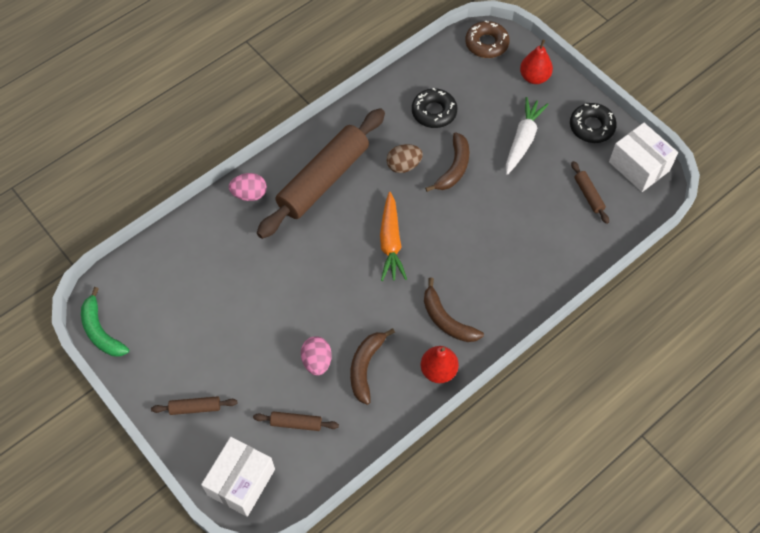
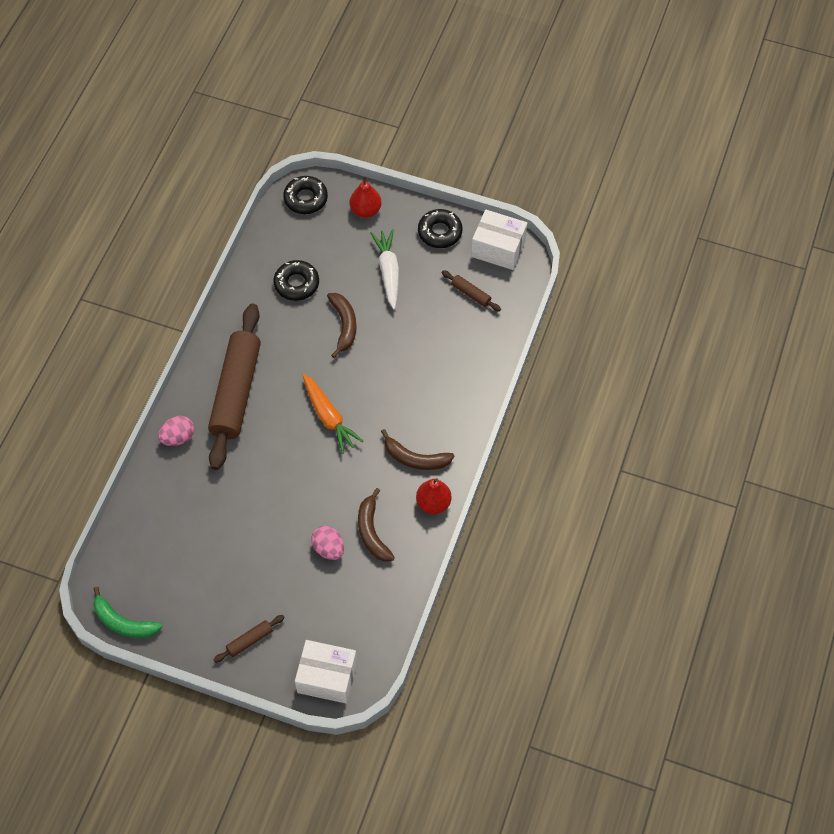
camera: 30 degrees left, 0 degrees up
white box [201,437,275,517] -> white box turned 75 degrees counterclockwise [295,640,357,704]
brown rolling pin [253,411,339,431] -> none
brown egg [386,144,423,173] -> none
brown donut [465,20,510,58] -> black donut [283,176,328,214]

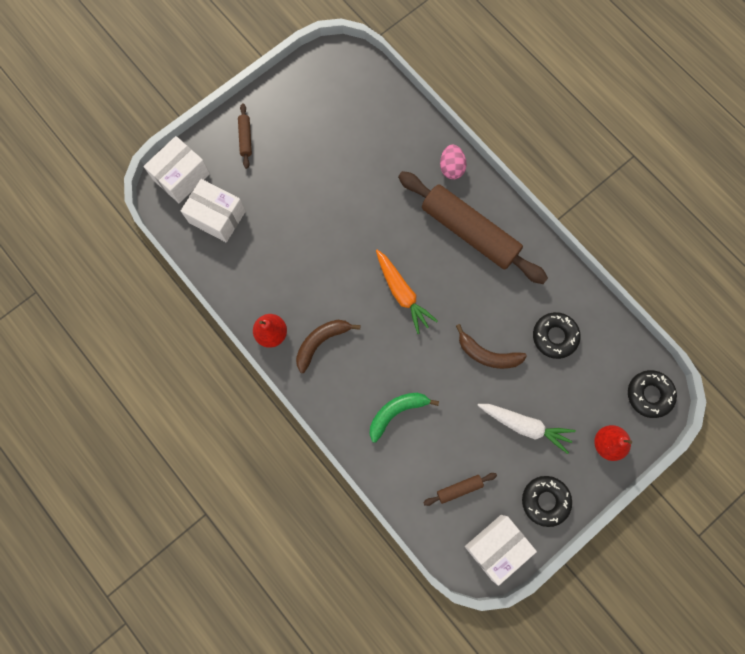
camera: 120 degrees right, 15 degrees up
green banana [93,587,163,638] -> green banana moved to [370,393,439,443]
orange carrot [303,374,364,454] -> orange carrot turned 120 degrees counterclockwise [376,250,438,334]
pink egg [311,526,344,560] -> none
brown banana [358,488,395,562] -> none
none -> white box [181,179,246,242]

